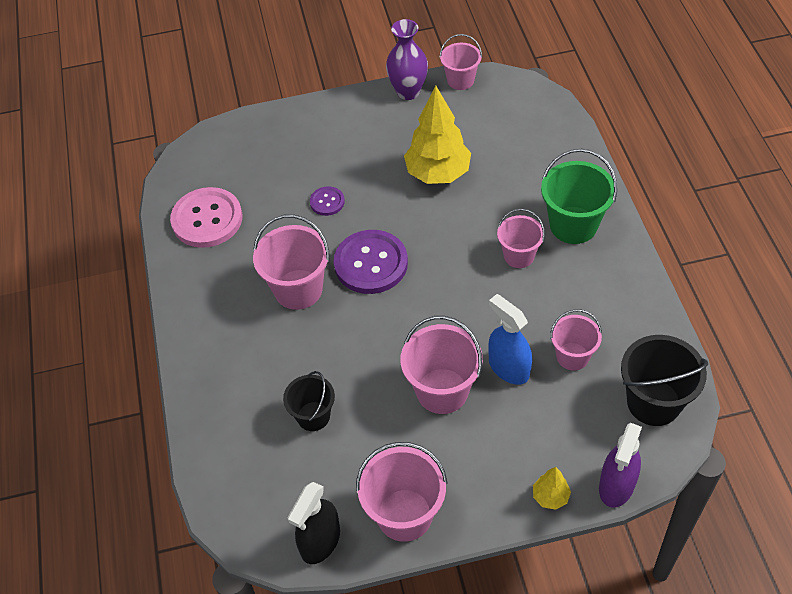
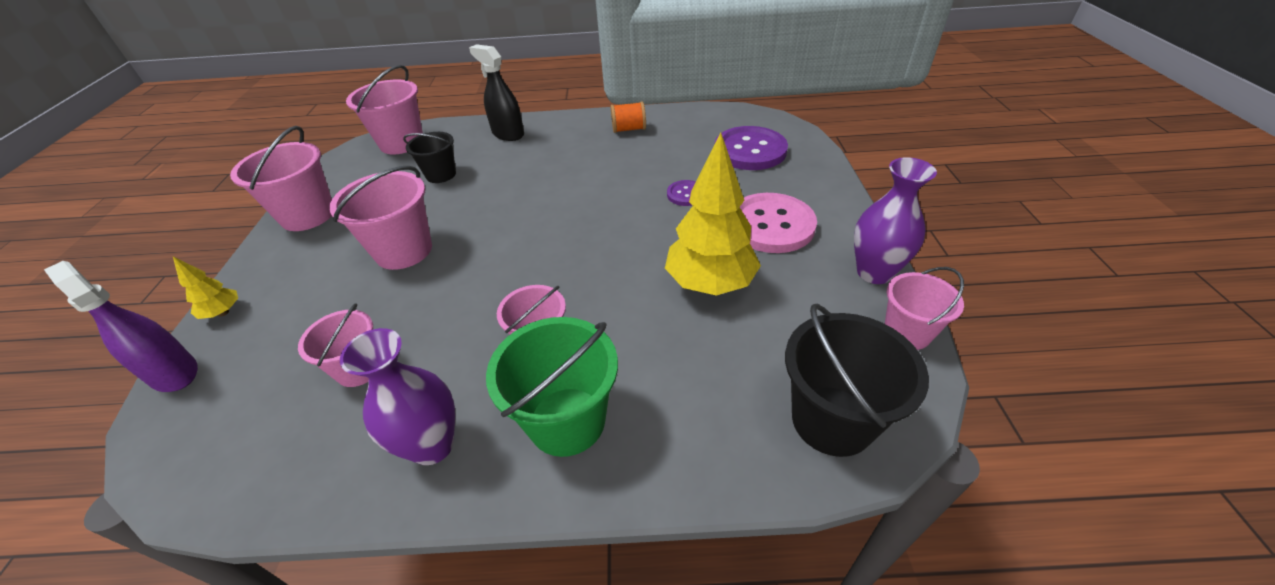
camera: 100 degrees right, 10 degrees down
pink button [170,187,242,248] -> pink button moved to [740,193,817,253]
pink bucket [253,215,330,310] -> pink bucket moved to [346,65,423,154]
black spray bottle [287,482,340,564] -> black spray bottle moved to [469,44,524,141]
purple button [334,230,408,294] -> purple button moved to [715,126,788,170]
blue spray bottle [488,294,532,385] -> none
black bucket [621,335,708,426] -> black bucket moved to [785,304,929,457]
none -> purple vase [340,328,455,465]
none -> orange spool [611,102,646,133]

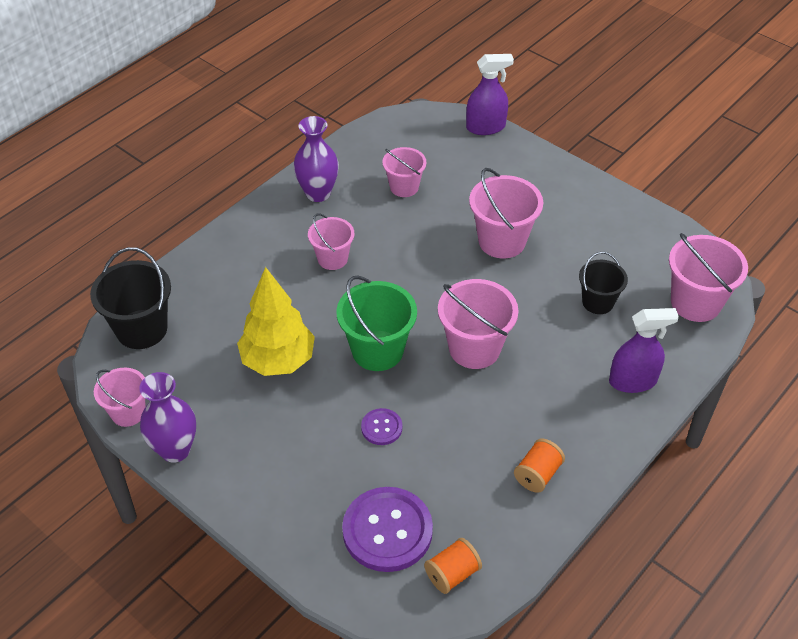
camera: 130 degrees right, 5 degrees up
yellow tree [173,256,238,319] -> none
pink bucket [230,126,332,231] -> pink bucket moved to [438,279,519,369]
black spray bottle [469,44,524,141] -> purple spray bottle [609,308,679,393]
green bucket [486,317,618,457] -> green bucket moved to [336,276,417,371]
pink button [740,193,817,253] -> none
none -> orange spool [424,538,482,594]

